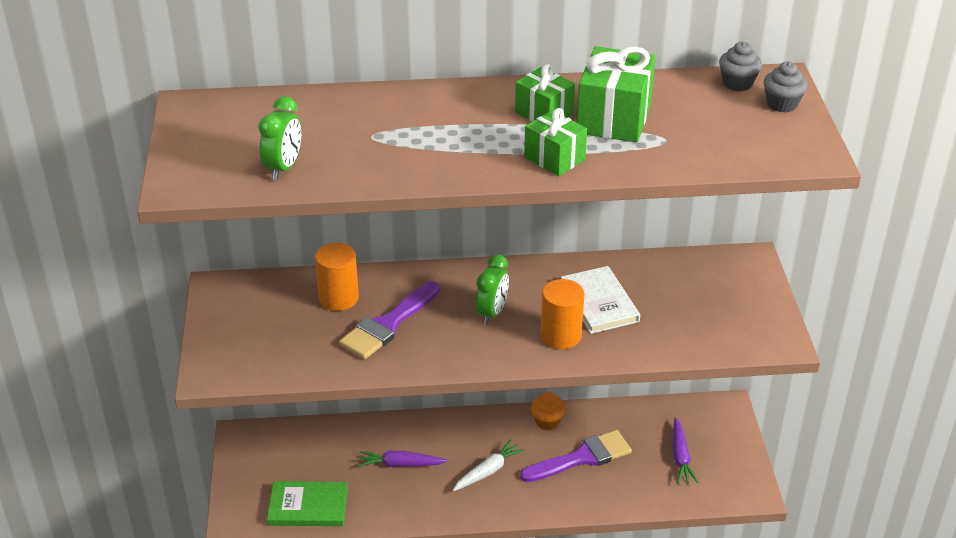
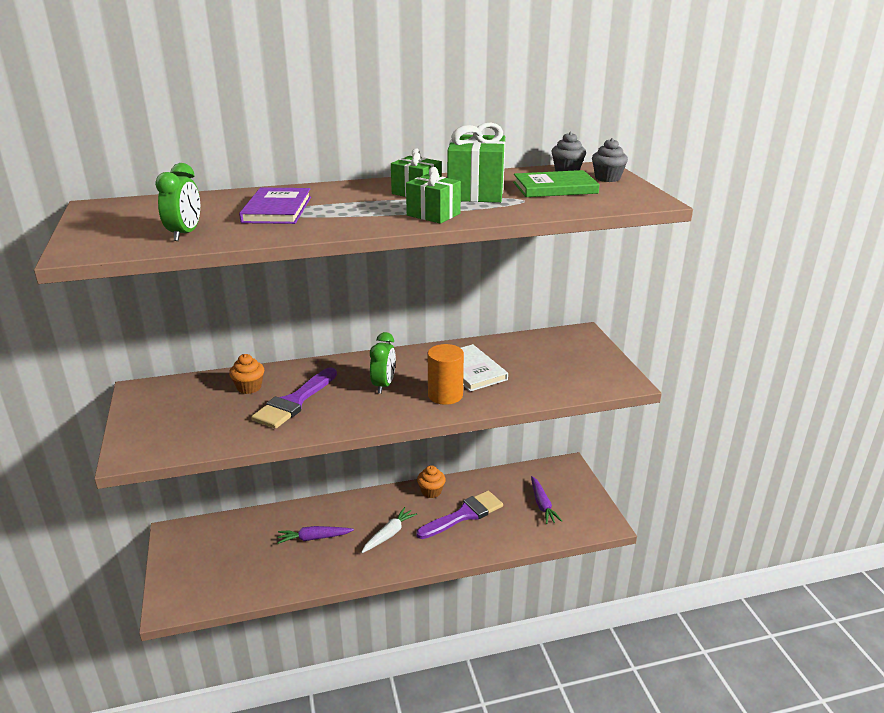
camera: 10 degrees left, 10 degrees down
green book [267,481,348,526] -> green book moved to [513,170,600,197]
orange cylinder [315,243,359,311] -> orange cupcake [229,354,264,394]
none -> purple book [239,187,311,224]

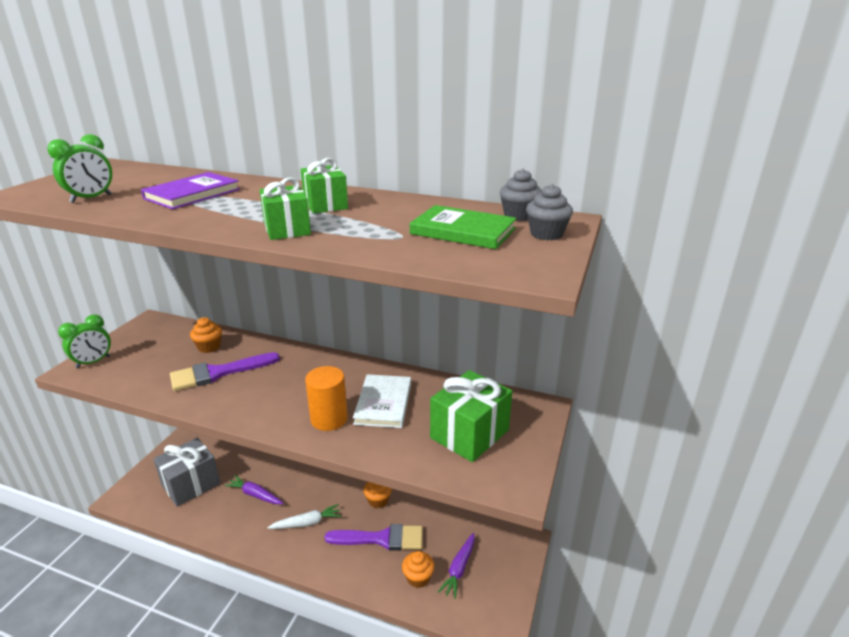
camera: 35 degrees right, 0 degrees up
green clock [370,332,396,394] -> green clock moved to [58,314,111,368]
green gift [447,123,505,203] -> green gift moved to [430,370,513,462]
none -> grey gift [154,438,220,507]
none -> orange cupcake [402,551,435,588]

